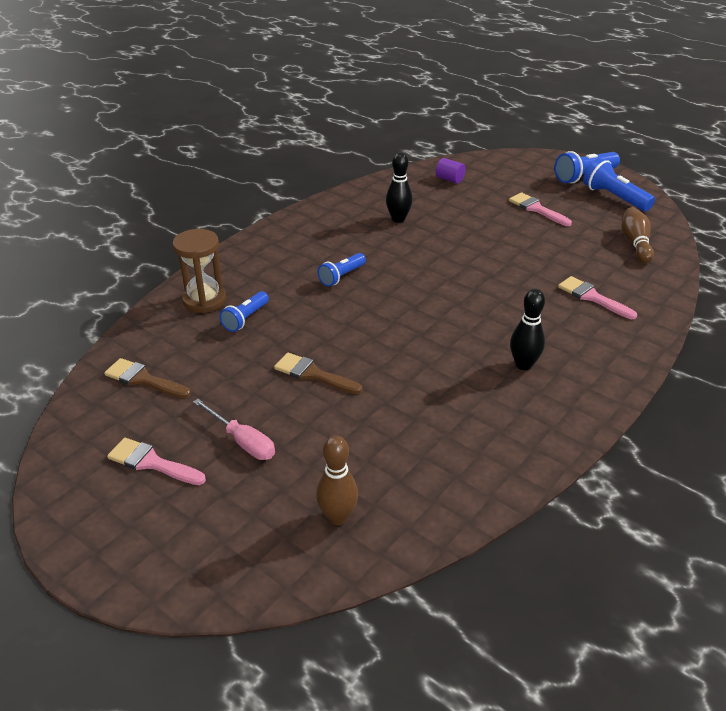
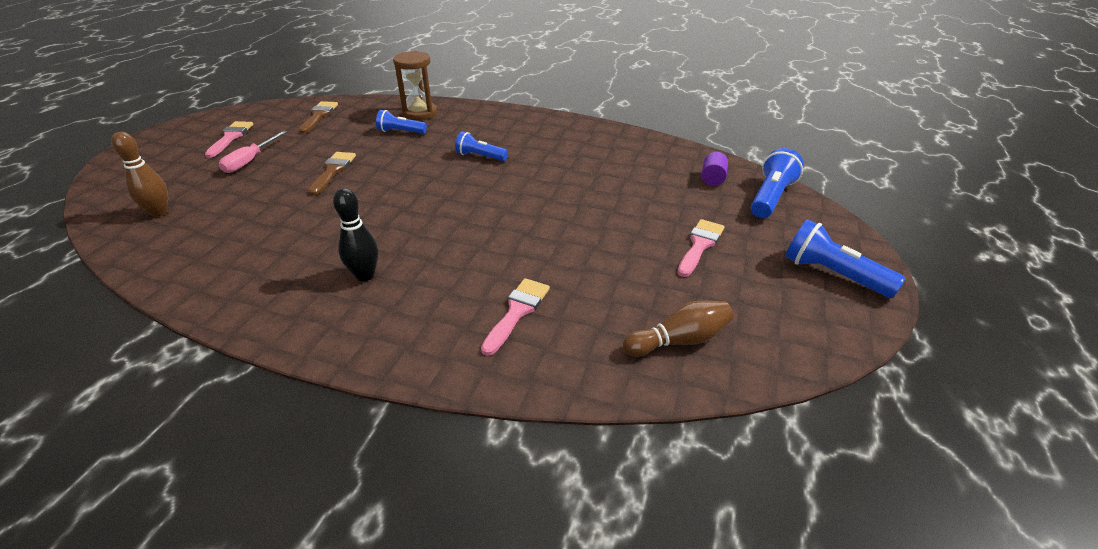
camera: 70 degrees right, 0 degrees up
black bowling pin [386,152,413,223] -> none
blue flashlight [583,158,655,211] -> blue flashlight moved to [751,148,804,218]

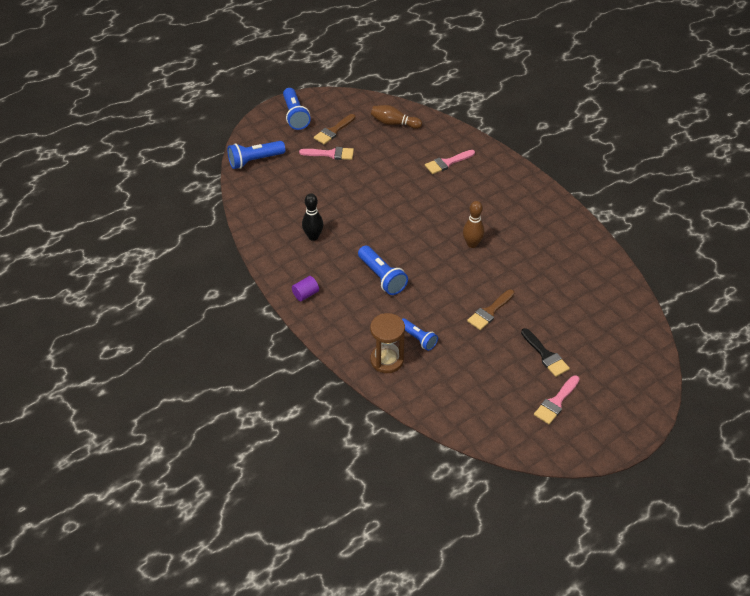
camera: 145 degrees left, 10 degrees up
brown bowling pin [111,132,168,217] -> brown bowling pin moved to [463,201,484,248]
pink screwdriver [219,131,287,173] -> black brush [521,328,570,377]
brown brush [299,101,338,134] -> brown brush moved to [314,114,355,145]
black bowling pin [333,188,378,281] -> black bowling pin moved to [302,194,323,241]
blue flashlight [455,132,508,161] -> blue flashlight [358,246,408,295], size x1.53
pink brush [678,219,724,277] -> pink brush turned 150 degrees counterclockwise [299,147,354,160]
purple cylinder [701,152,728,186] -> purple cylinder moved to [292,276,319,301]

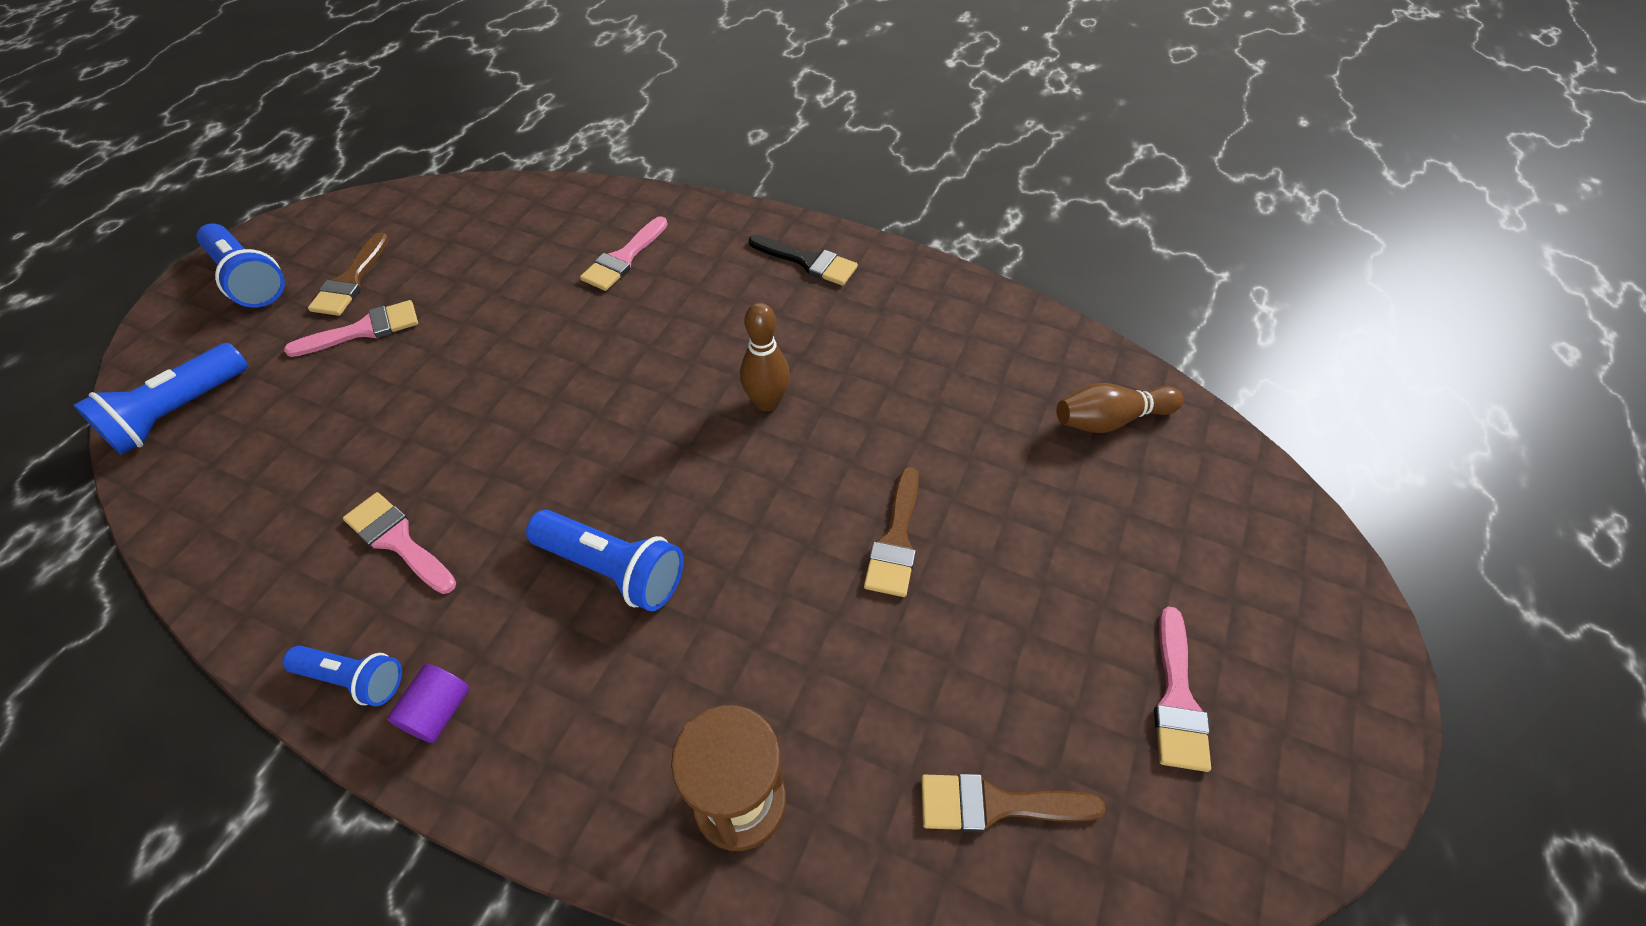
camera: 30 degrees left, 5 degrees up
black bowling pin [302,194,323,241] -> pink brush [343,492,456,594]
brown bowling pin [371,105,422,129] -> brown bowling pin moved to [1056,383,1184,433]
blue flashlight [402,318,438,351] -> blue flashlight moved to [283,645,402,706]
black brush [521,328,570,377] -> black brush moved to [749,235,858,286]
none -> brown brush [921,774,1106,832]

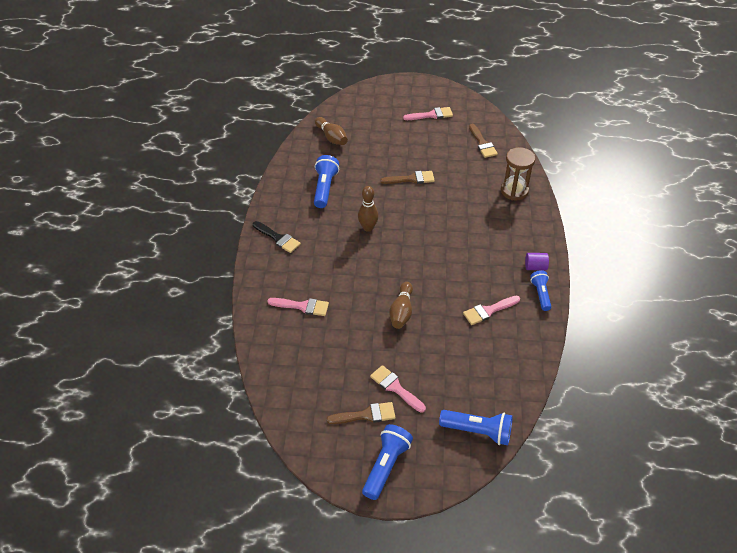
camera: 110 degrees left, 5 degrees down
pink brush [343,492,456,594] -> pink brush turned 45 degrees clockwise [463,295,520,325]
blue flashlight [526,510,684,611] -> blue flashlight moved to [314,155,339,208]
black brush [749,235,858,286] -> black brush turned 120 degrees clockwise [253,221,301,253]
none -> brown bowling pin [389,282,413,329]

